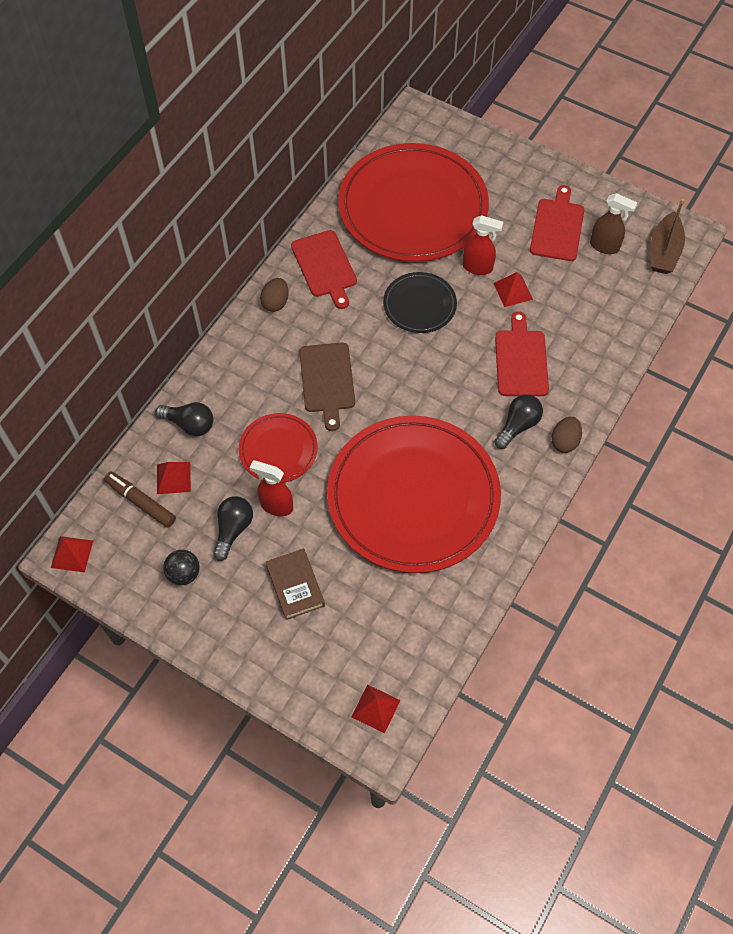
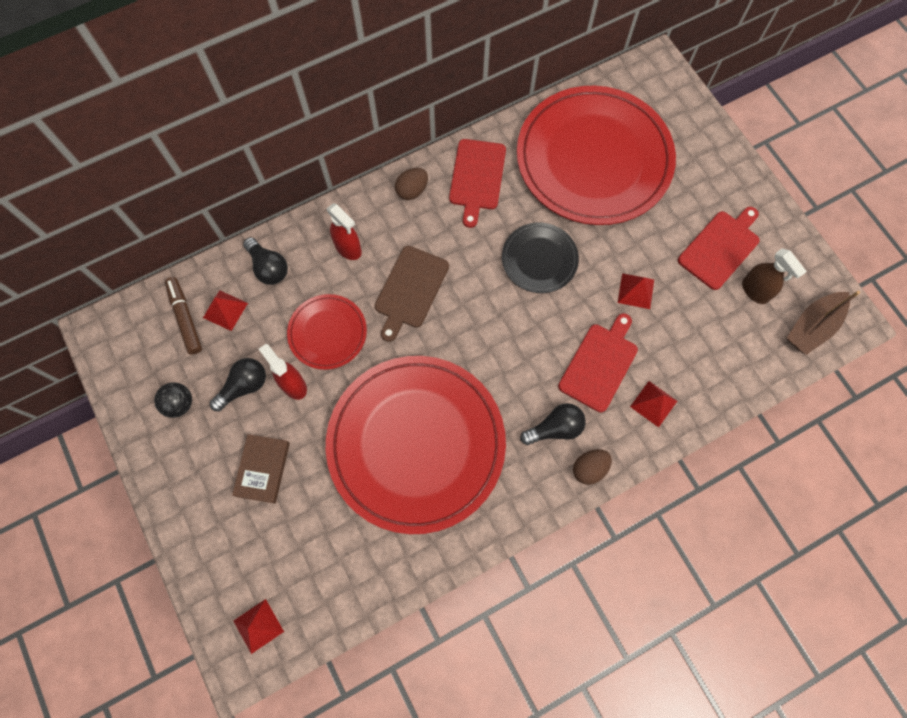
camera: 30 degrees right, 10 degrees up
red pyramid [51,536,93,572] -> red pyramid moved to [630,381,677,427]
red spray bottle [462,215,503,275] -> red spray bottle moved to [327,203,362,260]

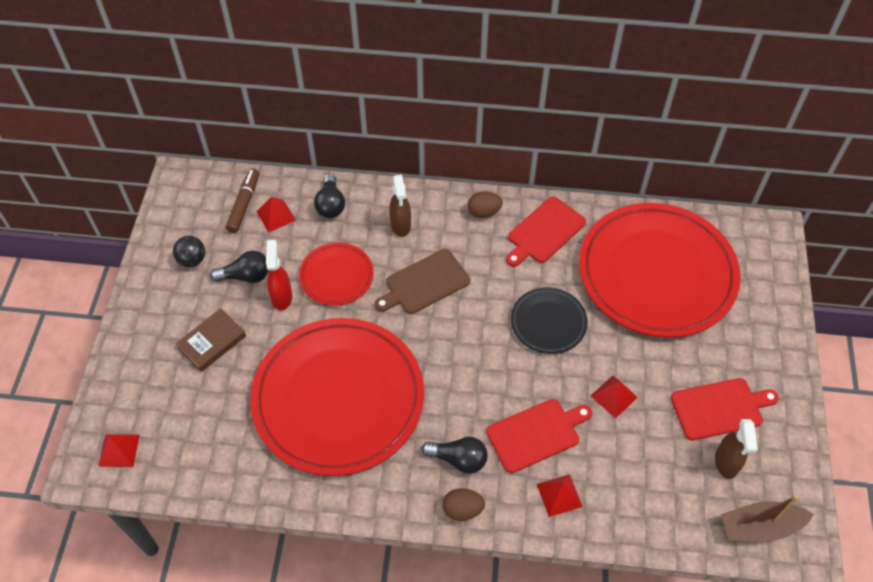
camera: 35 degrees right, 15 degrees down
red spray bottle [327,203,362,260] -> brown spray bottle [389,175,411,237]

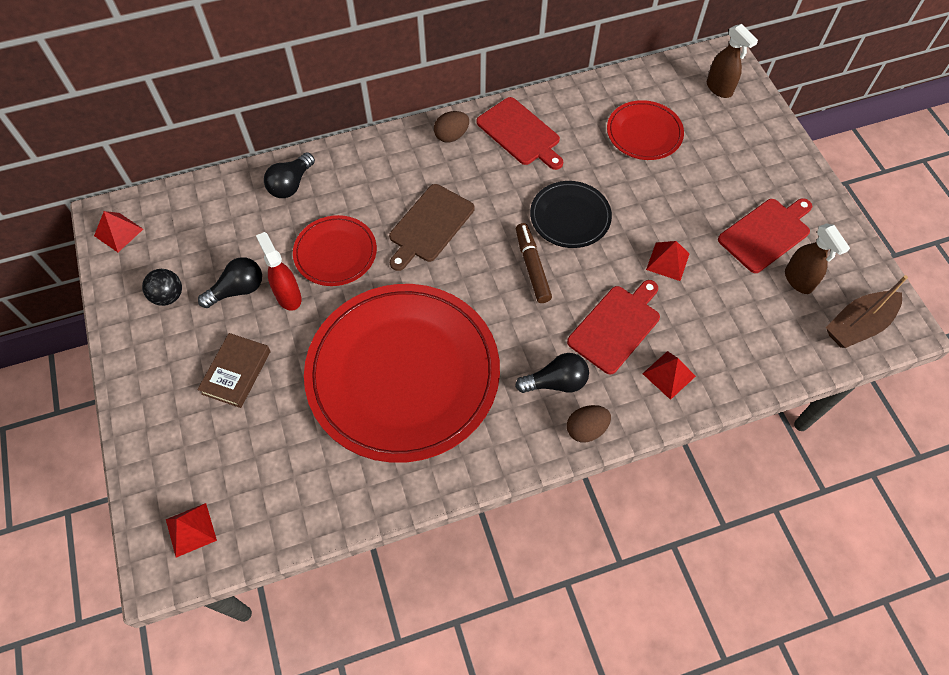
camera: 25 degrees left, 5 degrees up
brown marker [226,168,259,233] -> brown marker moved to [516,223,552,303]
red pyramid [256,197,296,232] -> red pyramid moved to [94,211,143,252]
black light bulb [314,174,345,218] -> black light bulb turned 60 degrees clockwise [264,152,315,198]
brown spray bottle [389,175,411,237] -> brown spray bottle moved to [707,24,758,98]
red cutting board [506,197,586,267] -> red cutting board turned 60 degrees counterclockwise [476,97,563,170]
red plate [579,203,741,338] -> red plate [607,100,684,160], size x0.47

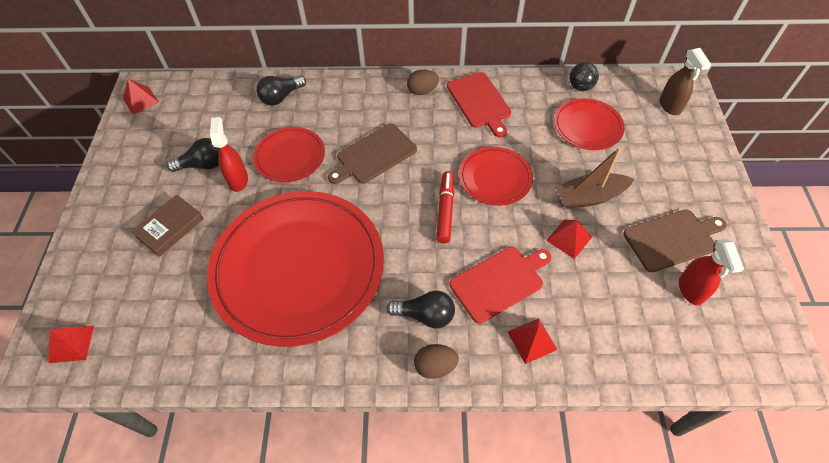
camera: 20 degrees right, 5 degrees down
black ball [142,269,182,306] -> black ball moved to [569,62,599,91]
brown marker [516,223,552,303] -> red marker [436,171,454,244]
black plate [530,181,612,248] -> red plate [459,147,533,206]
red cutting board [718,198,812,273] -> brown cutting board [623,209,727,272]
brown spray bottle [785,224,850,294] -> red spray bottle [679,239,744,306]
brown boat [826,275,908,348] -> brown boat moved to [555,147,634,209]

